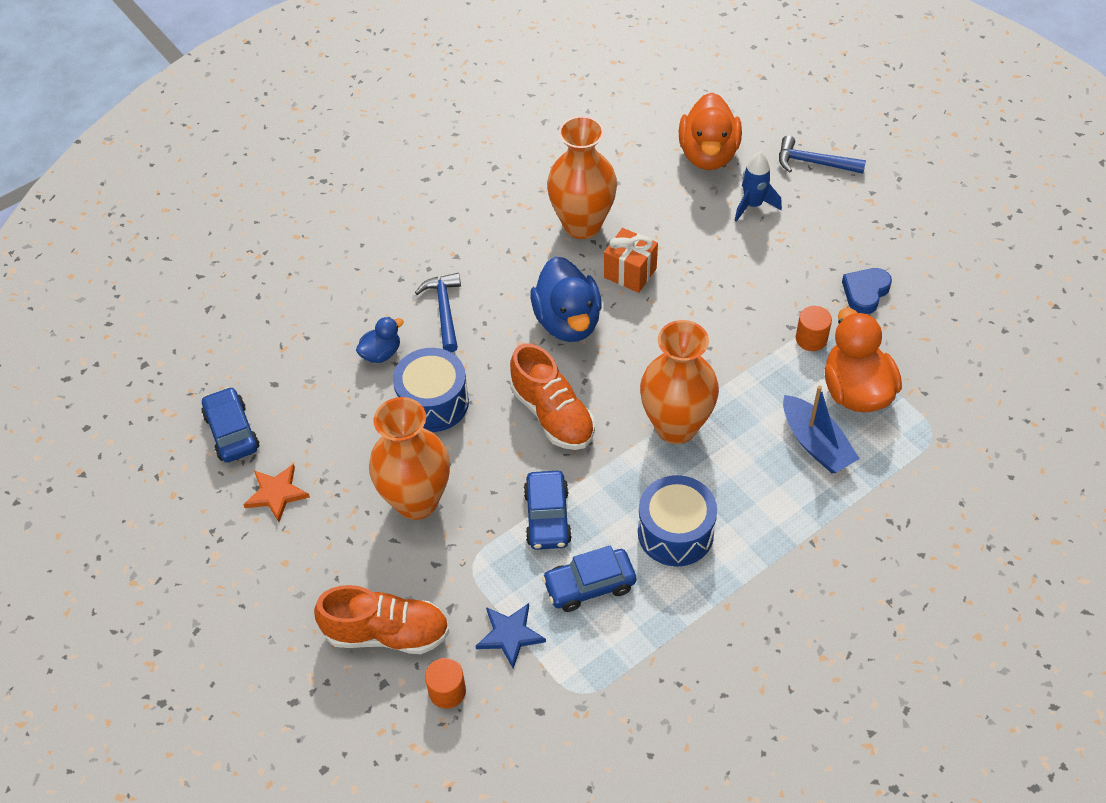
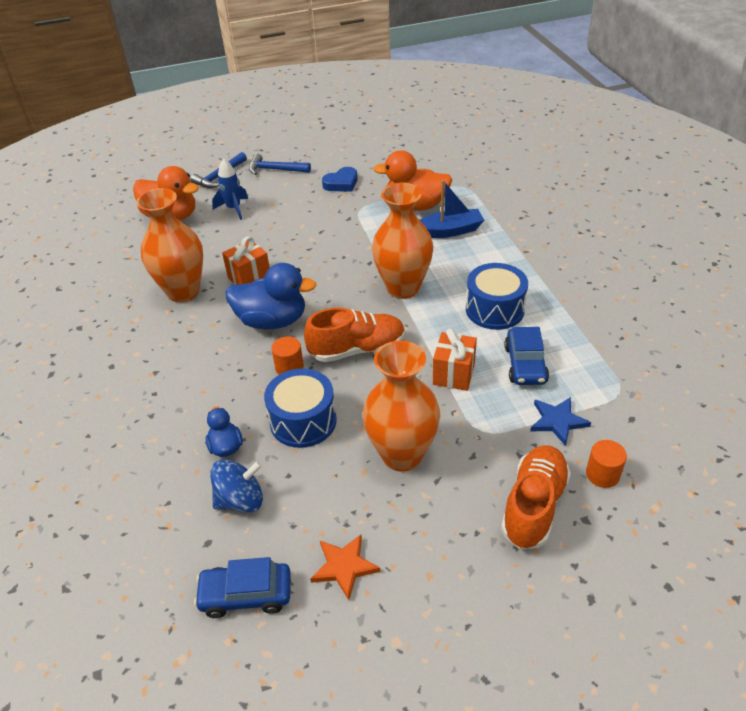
camera: 70 degrees left, 10 degrees down
blue hammer [415,273,461,352] -> blue hammer moved to [249,153,311,175]
blue car [523,471,572,550] -> orange gift [433,328,477,391]
orange cylinder [796,306,832,351] -> orange cylinder moved to [271,336,304,375]
blue heart [842,268,892,314] -> blue heart turned 90 degrees counterclockwise [322,167,358,192]
none -> blue spinning top [210,459,263,512]

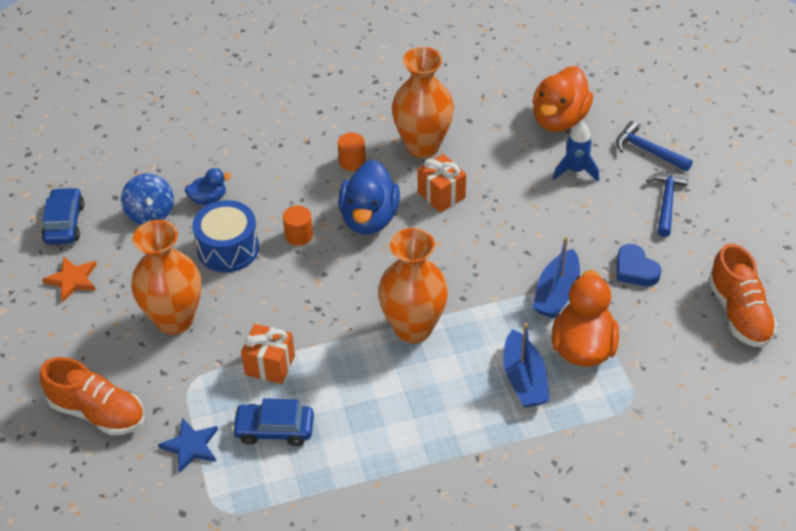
camera: 90 degrees right, 5 degrees up
orange shoe [304,308,405,362] -> orange shoe moved to [708,244,777,348]
blue drum [466,263,528,330] -> none
orange cylinder [586,440,627,488] -> orange cylinder moved to [338,133,366,171]
none -> blue boat [533,237,580,318]

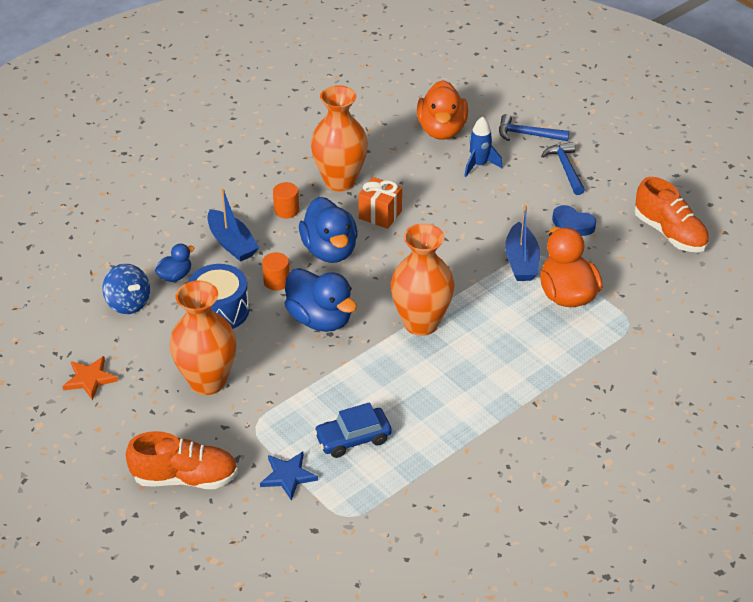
camera: 25 degrees left, 5 degrees down
blue car [41,187,84,245] -> none
orange gift [241,324,295,384] -> none
blue boat [503,323,550,407] -> blue boat moved to [207,189,259,262]
none -> blue duck [285,268,357,332]

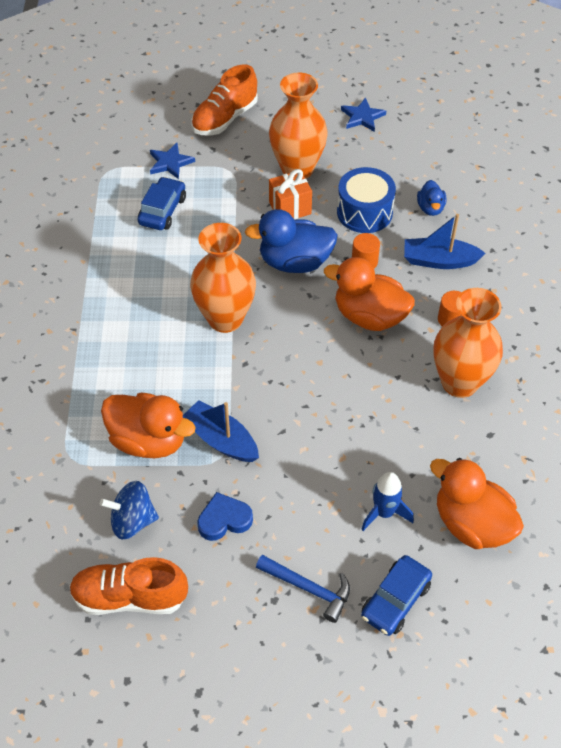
camera: 130 degrees right, 10 degrees up
orange star [62,356,118,400] -> blue star [341,98,386,132]
blue spinning top [103,264,150,314] -> blue spinning top moved to [100,481,159,540]
blue duck [299,197,358,263] -> orange duck [324,257,415,331]
orange gift [358,177,402,229] -> orange gift moved to [269,169,312,220]
blue hammer [499,114,569,141] -> blue car [361,555,432,636]

